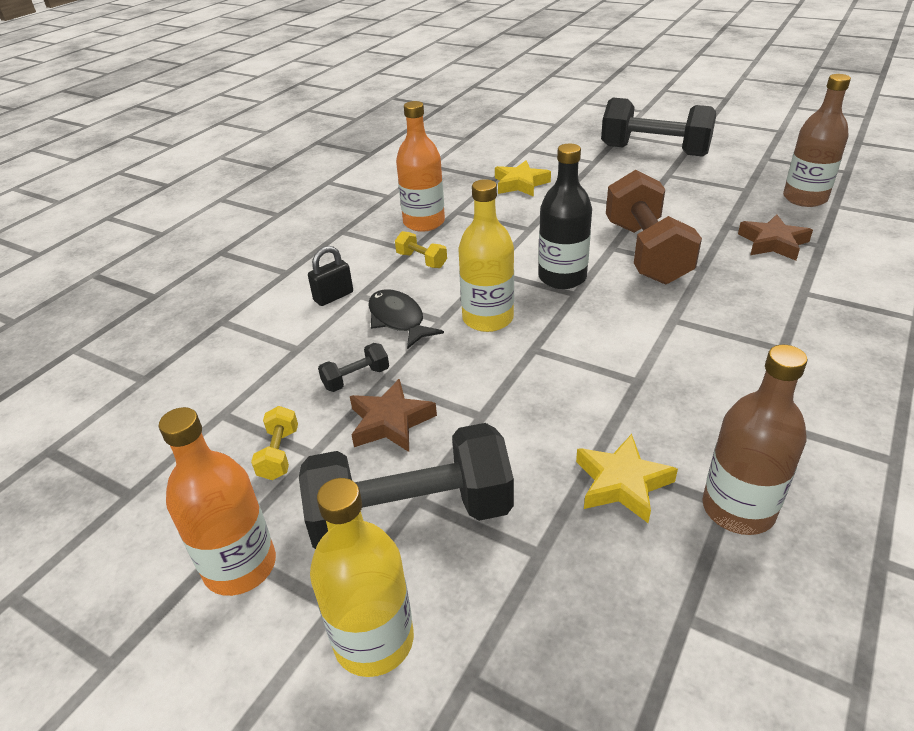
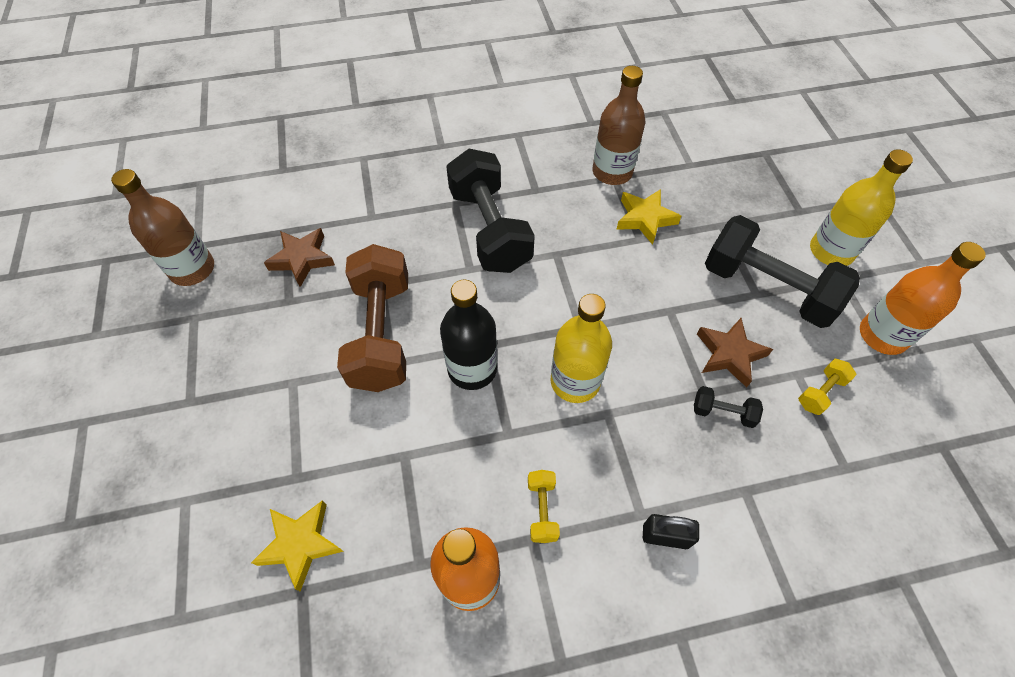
camera: 135 degrees left, 20 degrees up
black fish [368,289,444,349] -> none
black dumbbell [601,98,716,157] -> black dumbbell moved to [446,149,535,273]
brown dumbbell [606,170,702,285] -> brown dumbbell turned 45 degrees counterclockwise [337,244,408,392]

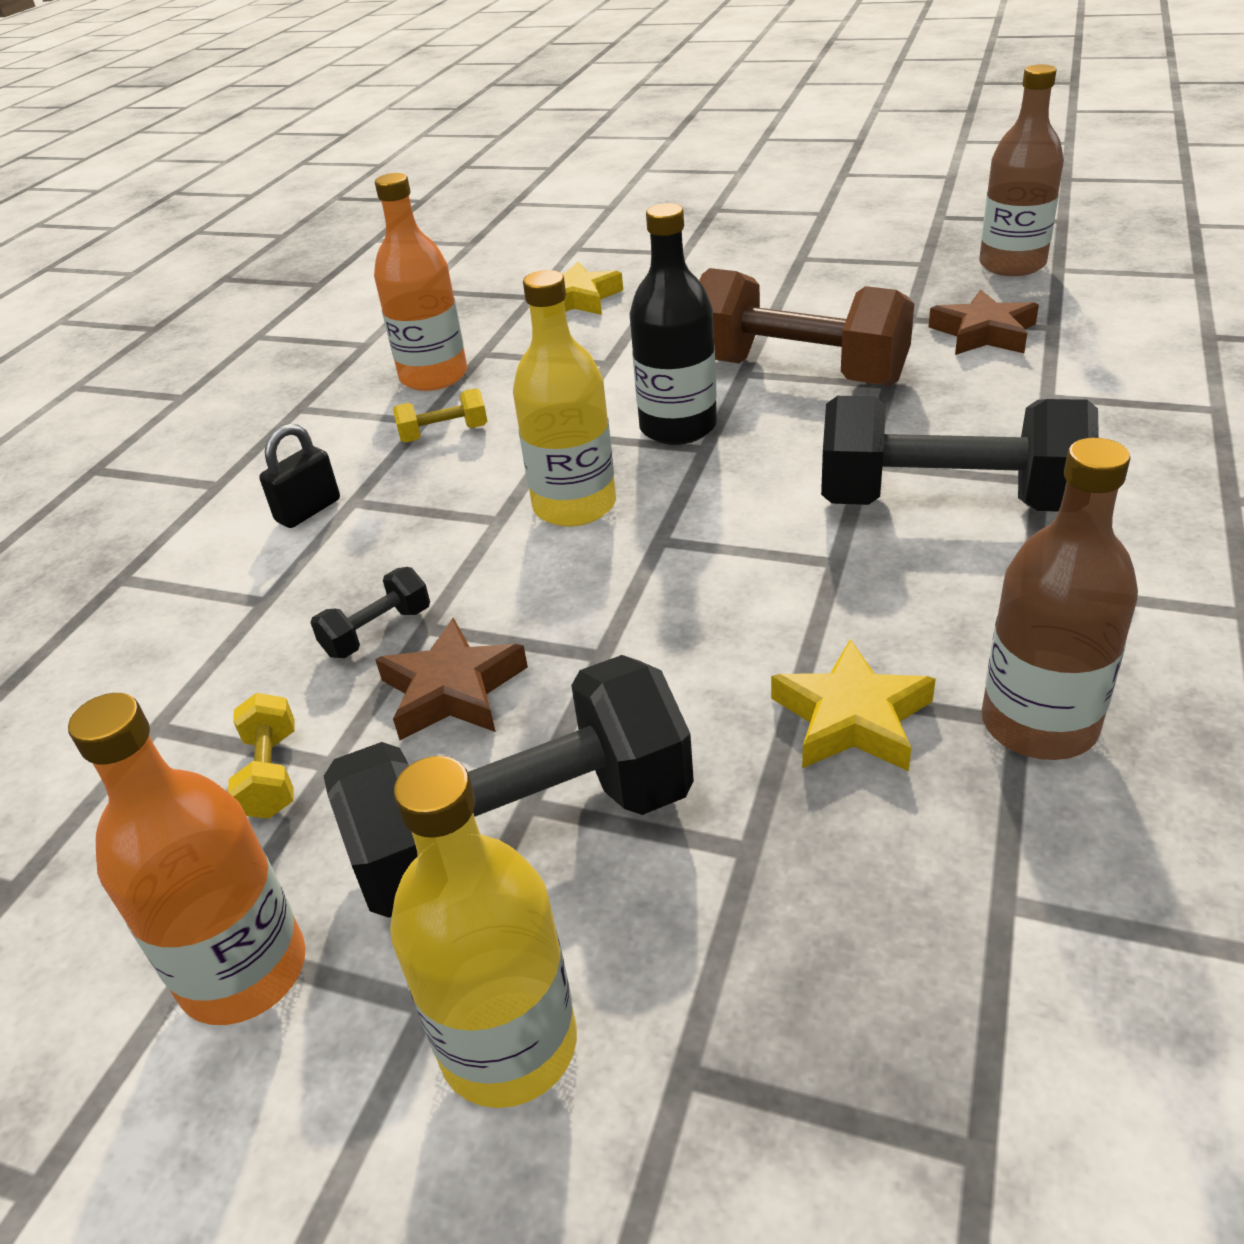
camera: 125 degrees right, 20 degrees down
yellow dumbbell [528,470,560,543] -> yellow dumbbell turned 45 degrees counterclockwise [393,388,488,443]

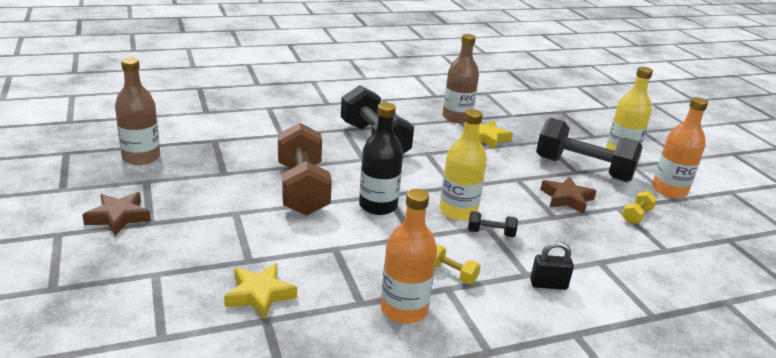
camera: 135 degrees left, 10 degrees down
black dumbbell [310,567,430,658] -> black dumbbell moved to [468,211,518,237]
brown star [928,290,1039,355] -> brown star moved to [82,192,151,236]

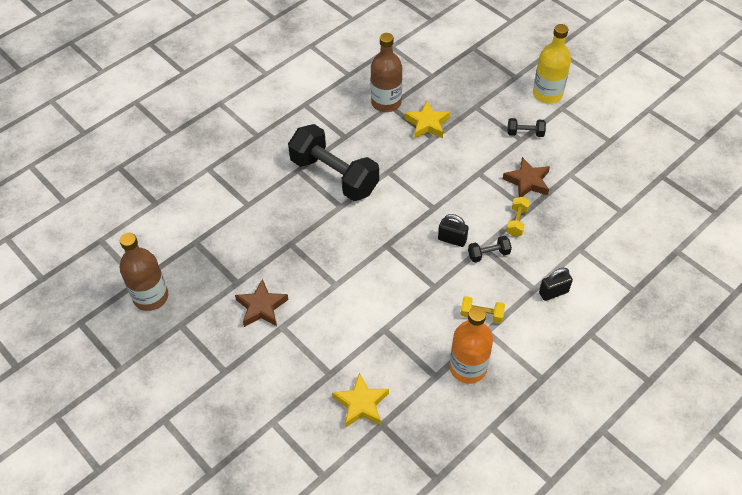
camera: 20 degrees left, 25 degrees up
brown star [82,192,151,236] -> brown star moved to [235,279,289,327]
brown dumbbell [278,123,332,216] -> none
black bottle [359,102,403,215] -> none
yellow bottle [440,109,487,221] -> black padlock [438,214,469,247]
black dumbbell [536,118,642,182] -> black dumbbell [507,118,546,137], size x0.42
yellow dumbbell [622,191,657,224] -> yellow dumbbell moved to [506,197,530,237]
orange bottle [652,97,708,198] -> none

